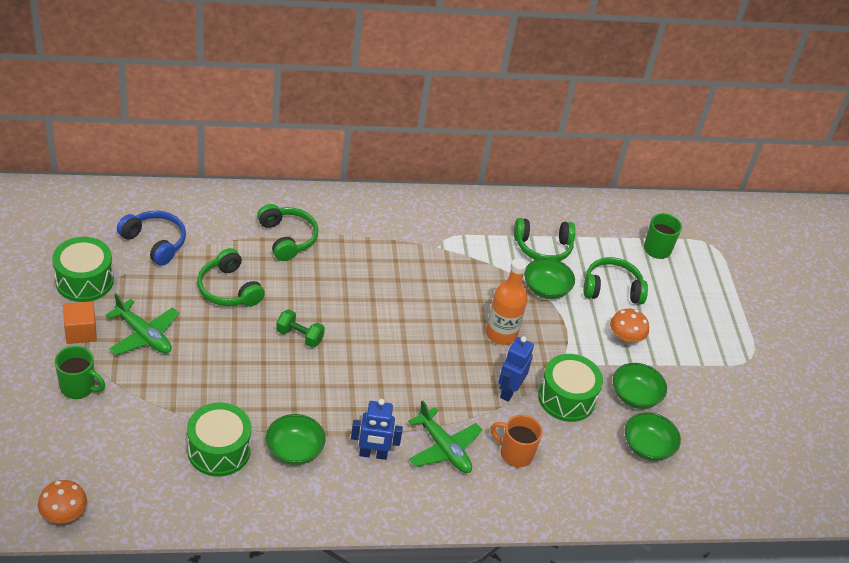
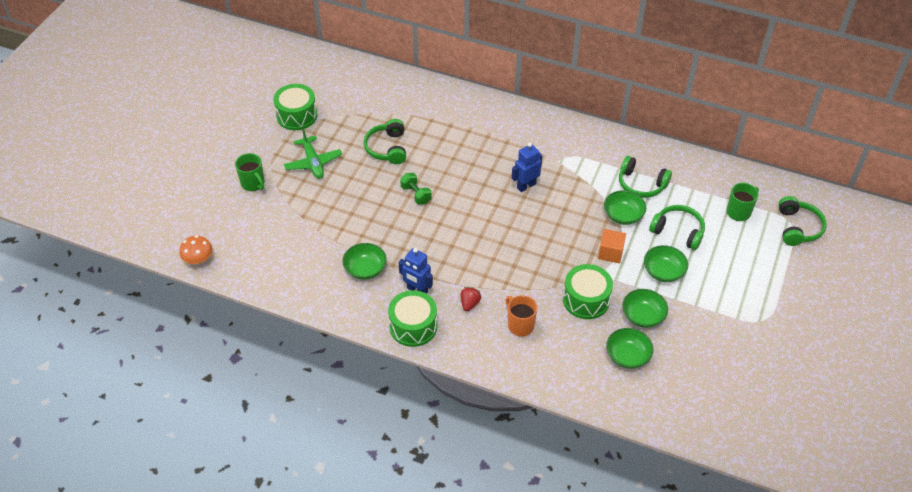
camera: 35 degrees right, 5 degrees up
orange cube [63,302,97,344] -> orange cube moved to [598,229,626,263]
blue headphones [117,211,186,266] -> none
green drum [187,402,251,477] -> green drum moved to [388,290,437,347]
green headphones [257,204,318,261] -> green headphones moved to [778,196,827,246]
green plane [408,400,482,473] -> red strawberry [461,287,481,311]
orange bottle [486,258,528,345] -> none
blue robot [498,336,534,402] -> blue robot moved to [512,142,542,192]
orange mushroom [610,309,649,345] -> green bowl [644,245,688,282]

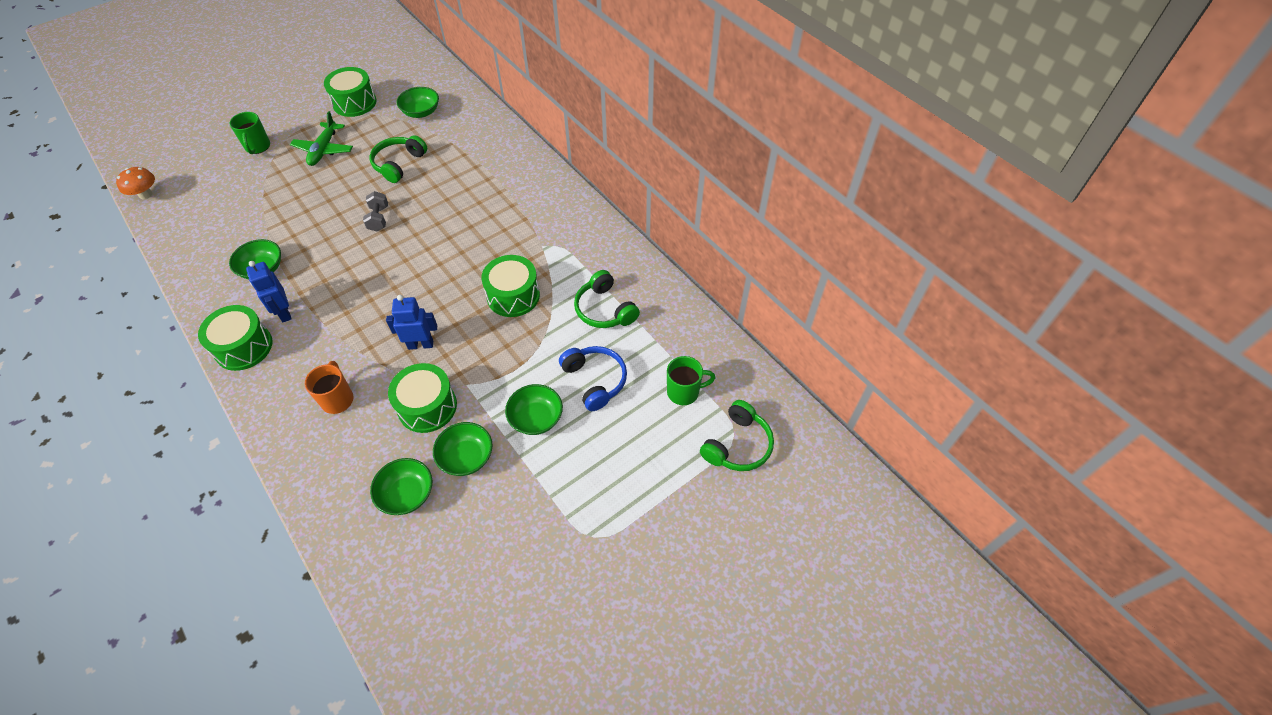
camera: 30 degrees right, 5 degrees up
green dumbbell [400,173,432,205] -> grey dumbbell [363,191,388,232]
red strawberry [461,287,481,311] -> none
blue robot [512,142,542,192] -> blue robot moved to [386,295,437,350]
orange cube [598,229,626,263] -> none
green bowl [604,190,646,225] -> green bowl moved to [397,87,439,118]
green headphones [649,205,705,250] -> blue headphones [559,346,627,411]
none -> green drum [481,255,540,317]

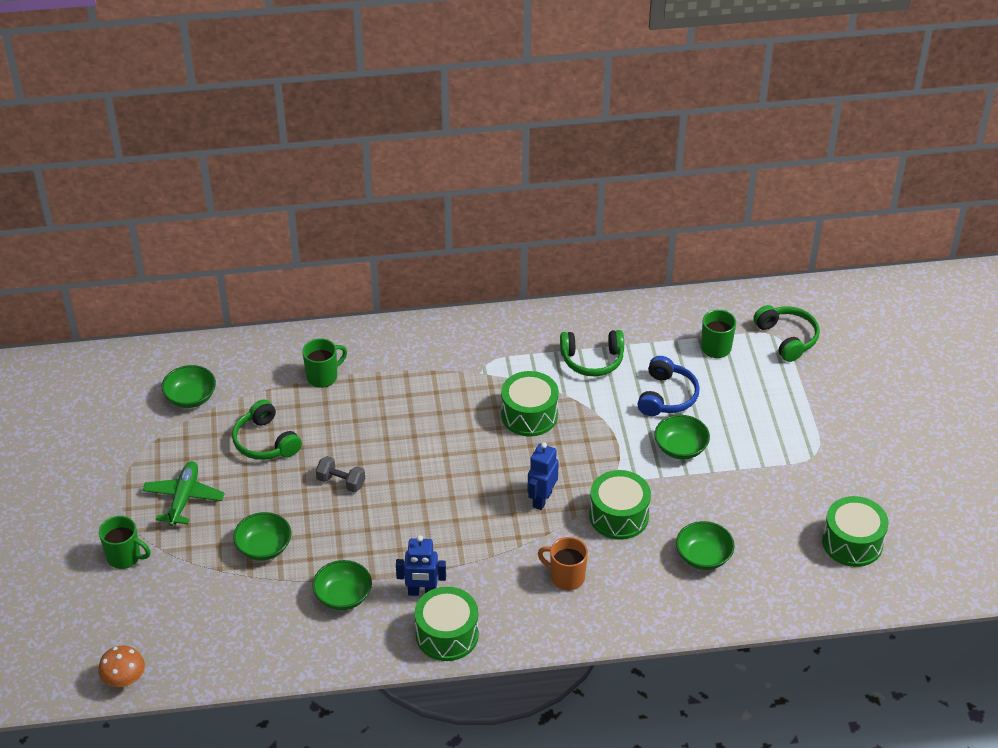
camera: 60 degrees left, 10 degrees down
green plane [290,111,353,166] -> green plane turned 120 degrees counterclockwise [142,461,225,526]
green drum [324,67,377,117] -> green drum moved to [822,496,889,567]
green bowl [433,422,493,476] -> green bowl moved to [233,512,291,561]
blue headphones [559,346,627,411] -> blue headphones turned 105 degrees clockwise [638,356,700,416]
none -> green mug [302,338,347,388]

